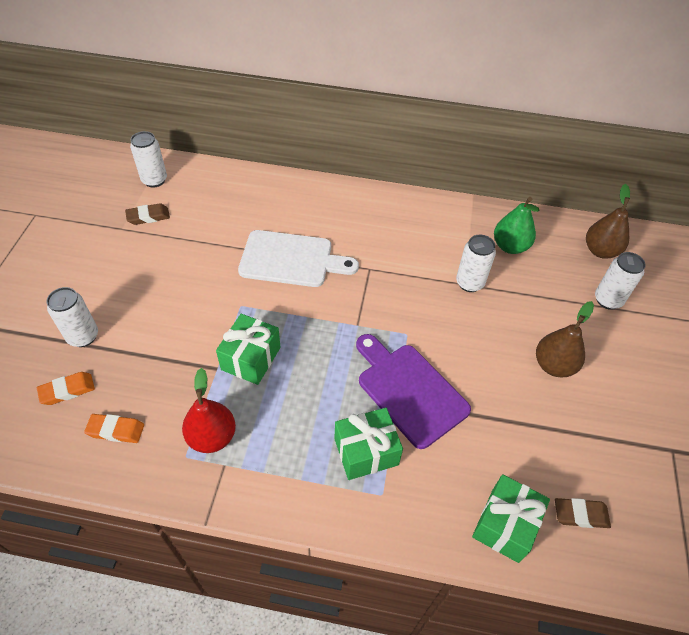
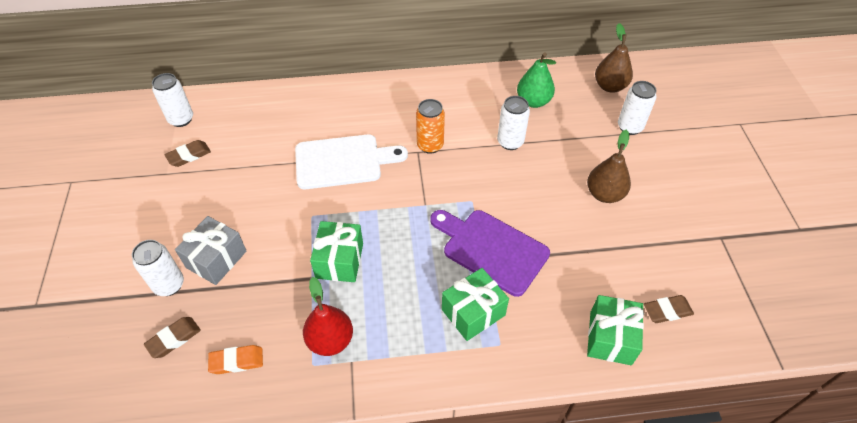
camera: 15 degrees left, 0 degrees up
orange eraser [37,372,95,405] -> brown eraser [144,317,201,358]
none -> grey gift [175,216,247,285]
none -> orange can [416,99,445,154]

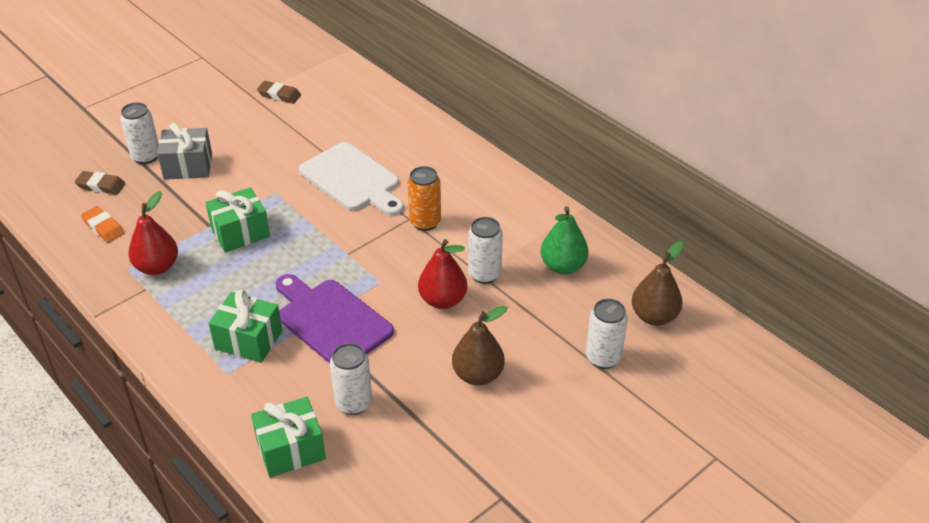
camera: 55 degrees right, 10 degrees down
white can [152,73,193,127] -> white can moved to [330,343,372,415]
purple cutting board [430,210,550,297] -> purple cutting board turned 45 degrees counterclockwise [275,274,394,364]
brown eraser [644,295,694,323] -> none
none -> red pear [418,239,467,309]

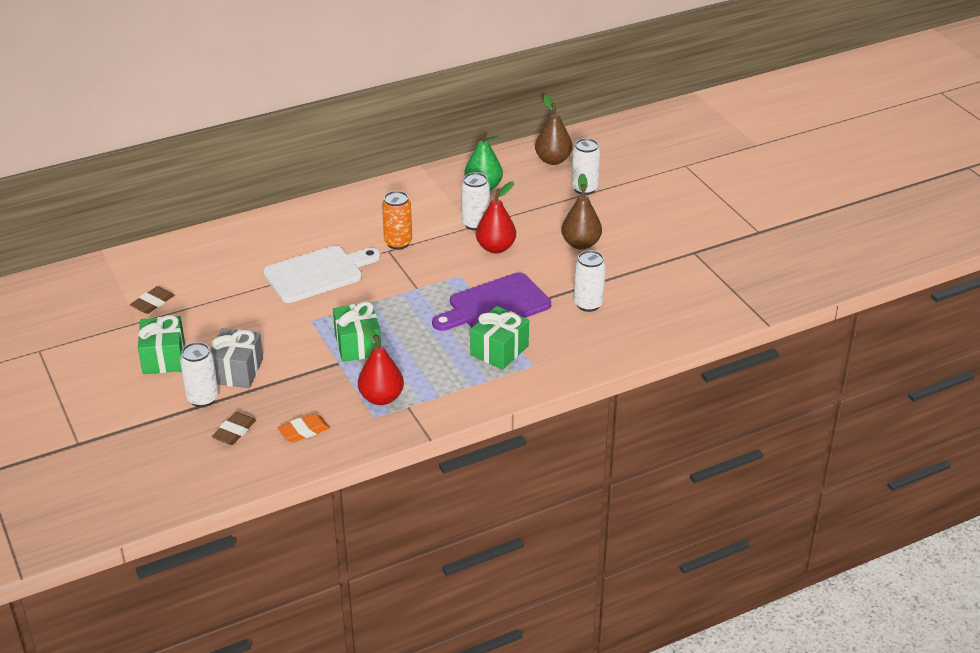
camera: 75 degrees left, 5 degrees down
green gift [251,397,326,478] -> green gift moved to [138,315,185,374]

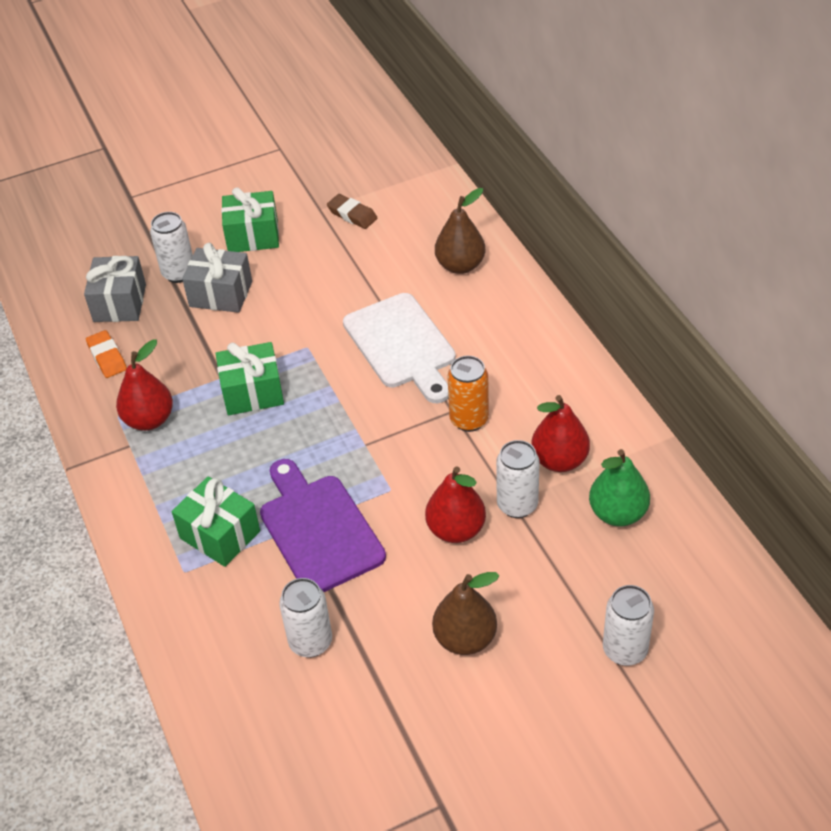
camera: 95 degrees right, 10 degrees up
brown eraser [212,412,256,445] -> grey gift [84,256,146,322]
brown pear [535,95,573,165] -> brown pear moved to [435,188,485,274]
none -> red pear [531,395,590,472]

